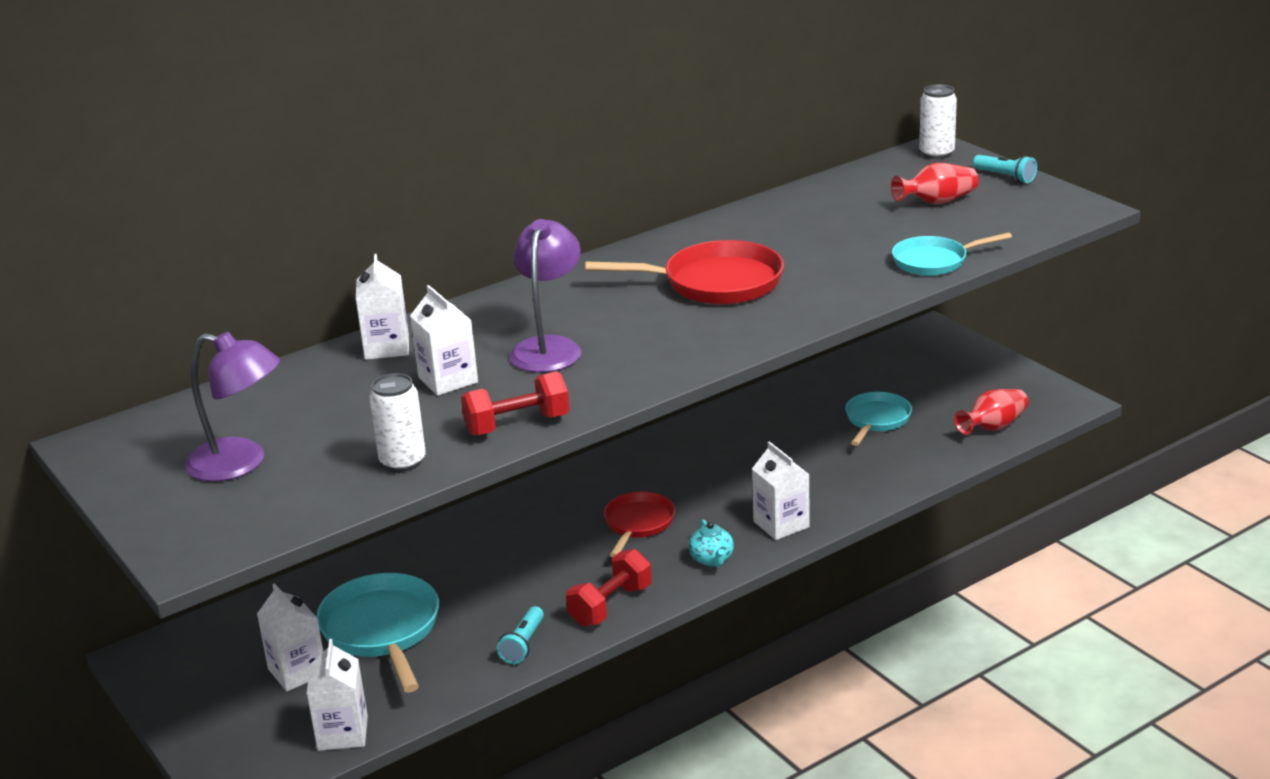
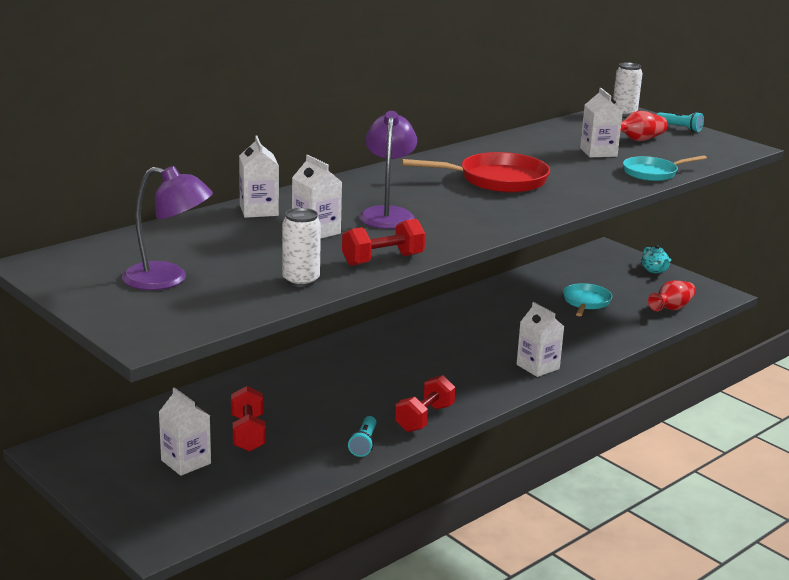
camera: 10 degrees left, 5 degrees down
white carton [306,639,368,751] -> white carton moved to [580,88,623,157]
turquoise pan [316,573,439,693] -> red dumbbell [231,386,266,452]
red pan [604,491,675,557] -> none
turquoise teapot [689,520,734,567] -> turquoise teapot moved to [641,245,671,273]

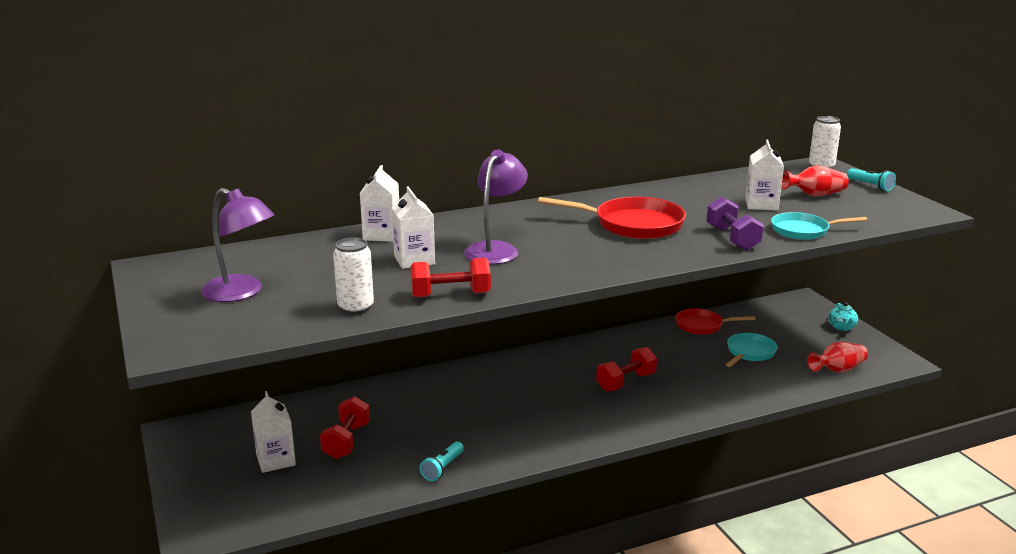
camera: 20 degrees right, 0 degrees up
red dumbbell [395,375,456,432] -> red dumbbell moved to [596,347,657,391]
white carton [517,302,564,377] -> none
none -> red pan [675,308,755,335]
none -> purple dumbbell [706,197,764,250]

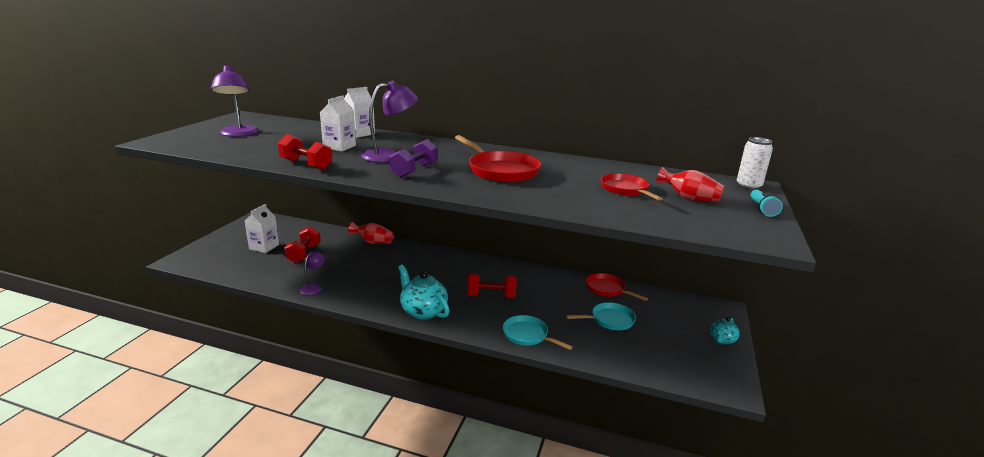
camera: 40 degrees right, 0 degrees up
red dumbbell [320,396,370,459] -> red dumbbell turned 45 degrees counterclockwise [284,226,321,263]
white can [333,238,374,314] -> none
turquoise flashlight [419,442,464,481] -> purple lamp [300,251,325,295]
purple dumbbell [706,197,764,250] -> purple dumbbell moved to [390,139,438,178]
white carton [745,139,784,211] -> red pan [601,173,663,201]
turquoise pan [771,212,867,240] -> turquoise pan moved to [503,315,573,350]
red vase [807,342,868,373] -> red vase moved to [348,222,394,244]
none -> turquoise teapot [398,265,449,320]

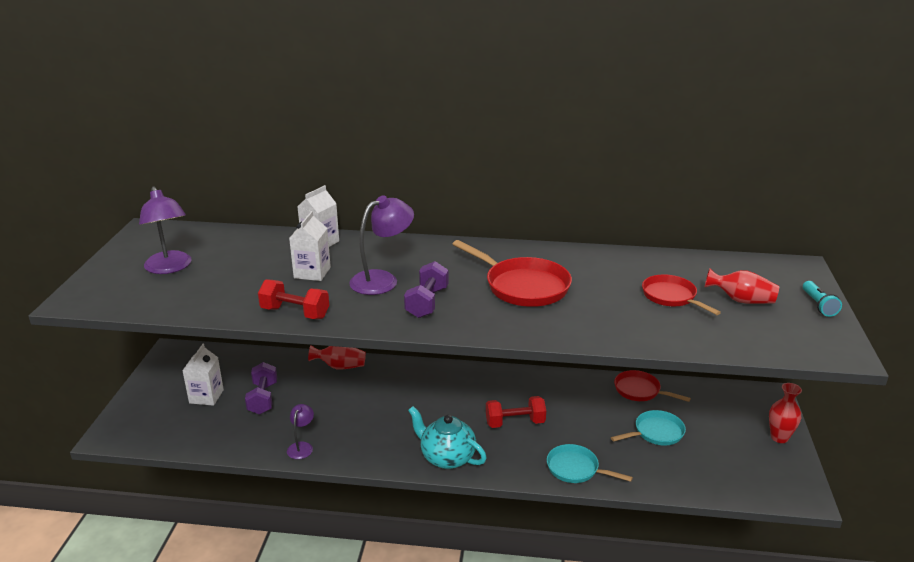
camera: 10 degrees left, 5 degrees up
red dumbbell [284,226,321,263] -> purple dumbbell [245,362,277,415]
turquoise teapot [710,317,740,344] -> red vase [769,383,802,443]
white can [737,137,773,190] -> none

